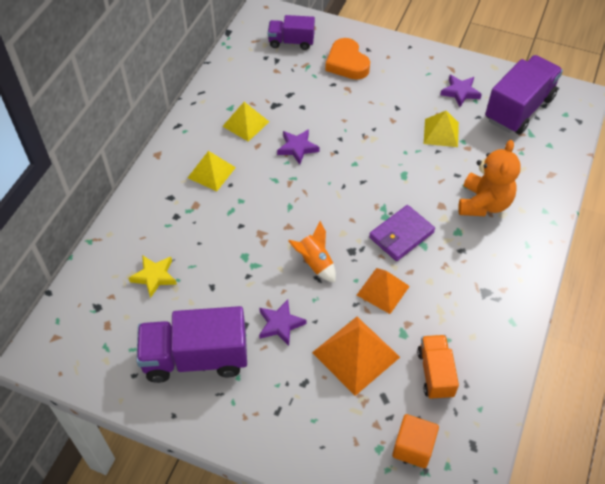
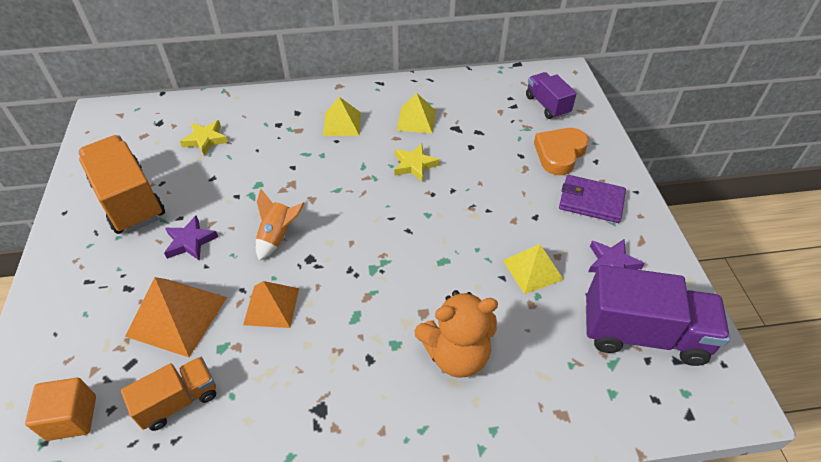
camera: 60 degrees right, 5 degrees down
purple truck [136,306,247,383] -> orange truck [78,135,165,234]
purple star [277,129,319,165] -> yellow star [394,144,440,182]
purple wallet [369,205,435,261] -> purple wallet moved to [559,175,626,223]

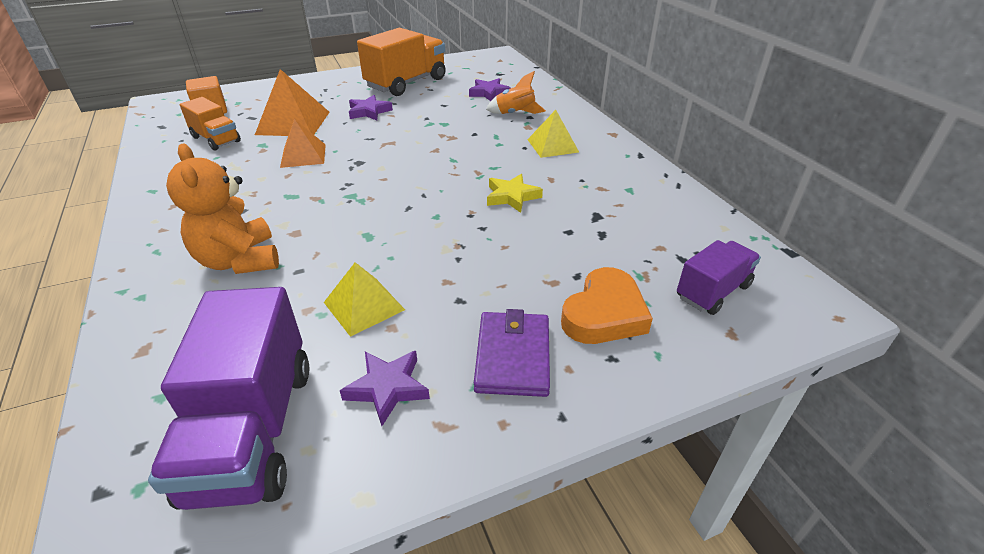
camera: 75 degrees right, 10 degrees down
yellow star [180,120,228,156] -> purple star [469,78,511,101]
orange rocket [256,189,305,261] -> orange rocket moved to [486,71,546,114]
yellow pyramid [396,93,436,133] -> none
orange heart [534,128,589,175] -> orange heart turned 105 degrees clockwise [561,267,653,344]

